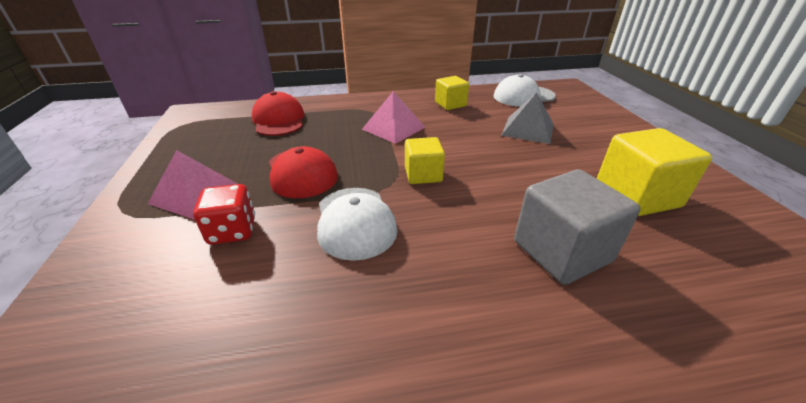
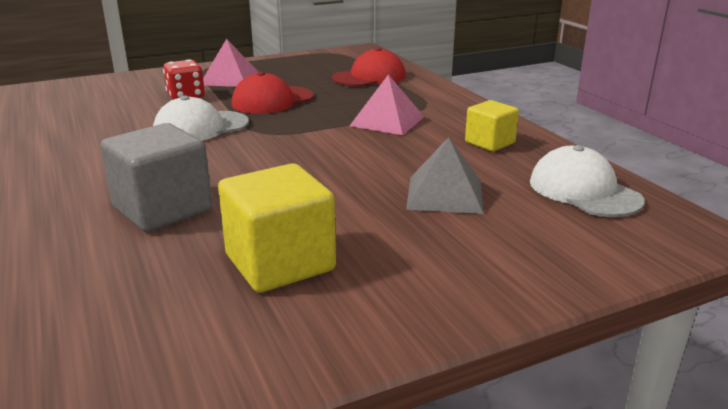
camera: 75 degrees right, 10 degrees down
yellow cube [405,137,445,184] -> none

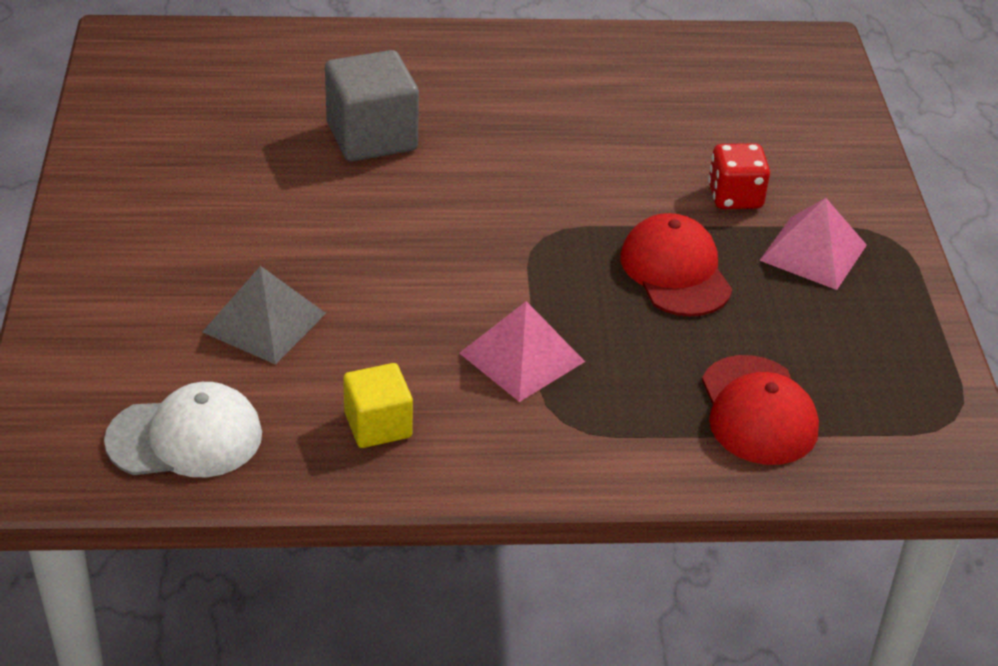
camera: 110 degrees right, 15 degrees up
white cap [153,96,249,141] -> none
yellow cube [218,163,336,293] -> none

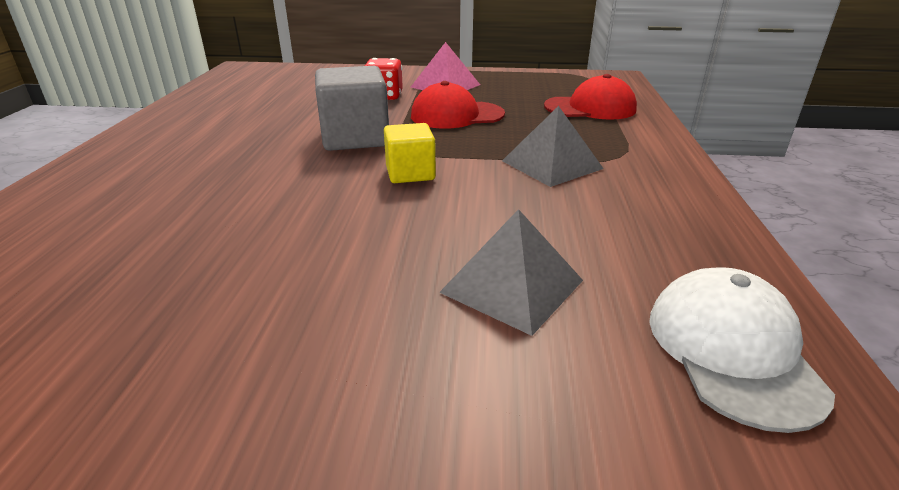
camera: 80 degrees left, 10 degrees down
grey cube [325,50,419,162] -> grey cube moved to [315,66,389,151]
yellow cube [343,363,413,448] -> yellow cube moved to [384,123,436,183]
pink pyramid [459,301,585,402] -> grey pyramid [502,106,604,187]

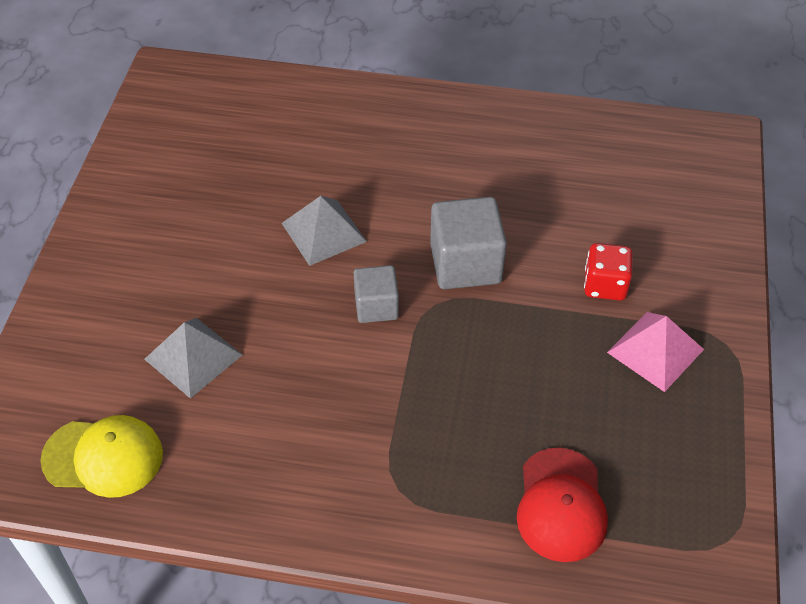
camera: 95 degrees right, 20 degrees up
yellow cube [384,123,436,183] -> grey cube [354,265,399,323]
red cap [411,81,505,129] -> none
grey pyramid [502,106,604,187] -> grey pyramid moved to [282,196,367,266]
white cap [649,267,835,433] -> yellow cap [40,415,163,498]

